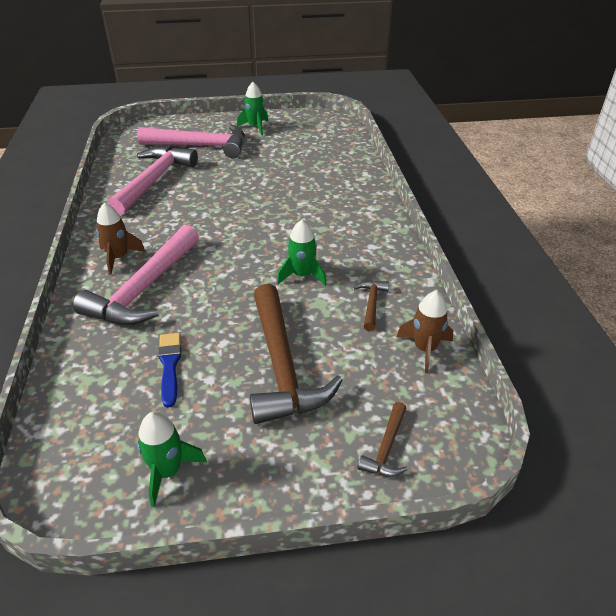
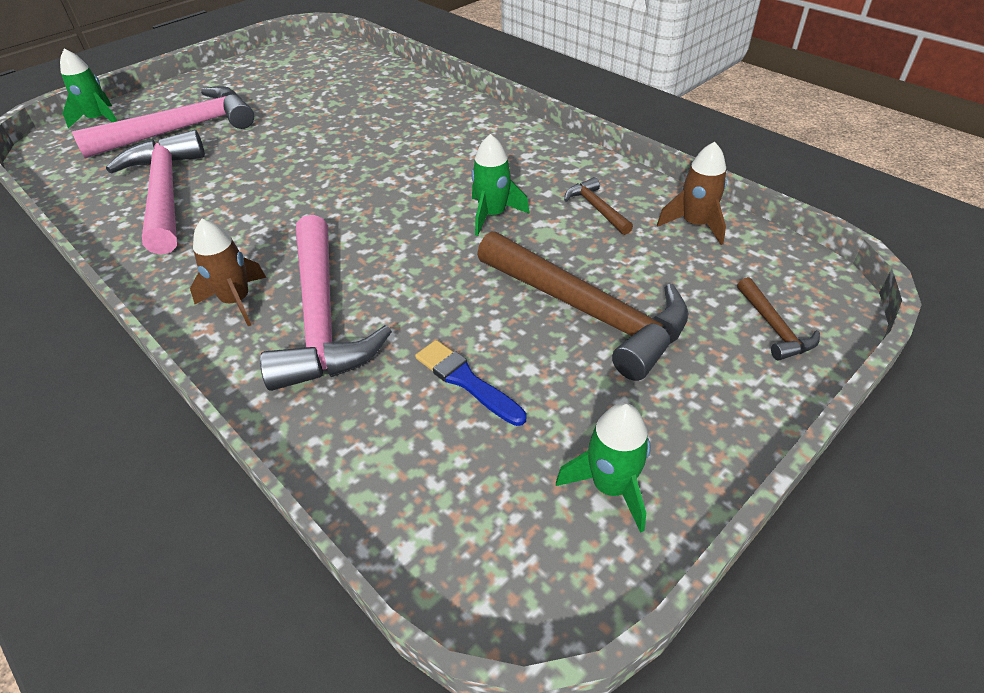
camera: 35 degrees left, 5 degrees up
green rocket [237,82,269,135] -> green rocket moved to [60,48,117,129]

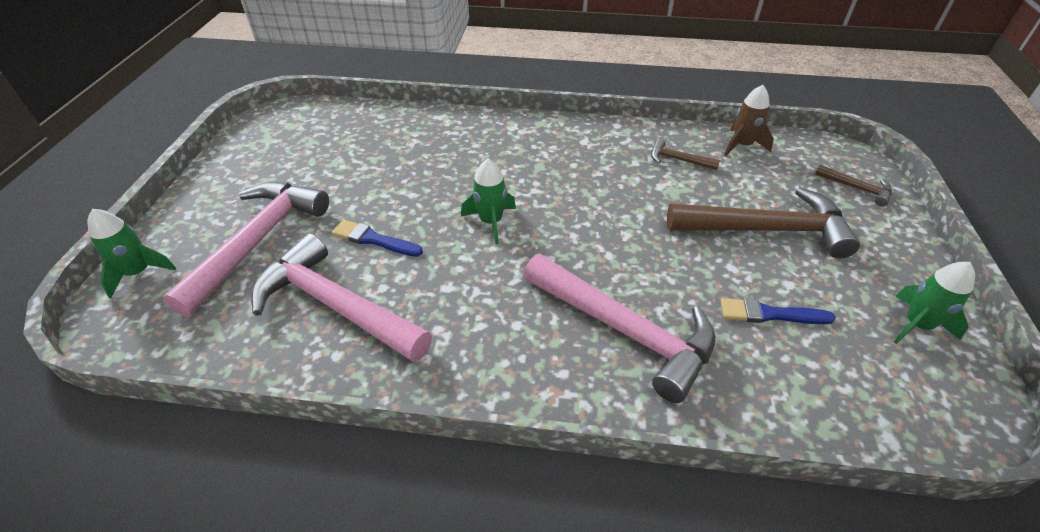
camera: 40 degrees left, 0 degrees up
brown rocket [190,219,266,326] -> none
green rocket [471,134,530,236] -> green rocket moved to [461,159,516,244]
none -> blue brush [332,220,423,257]

